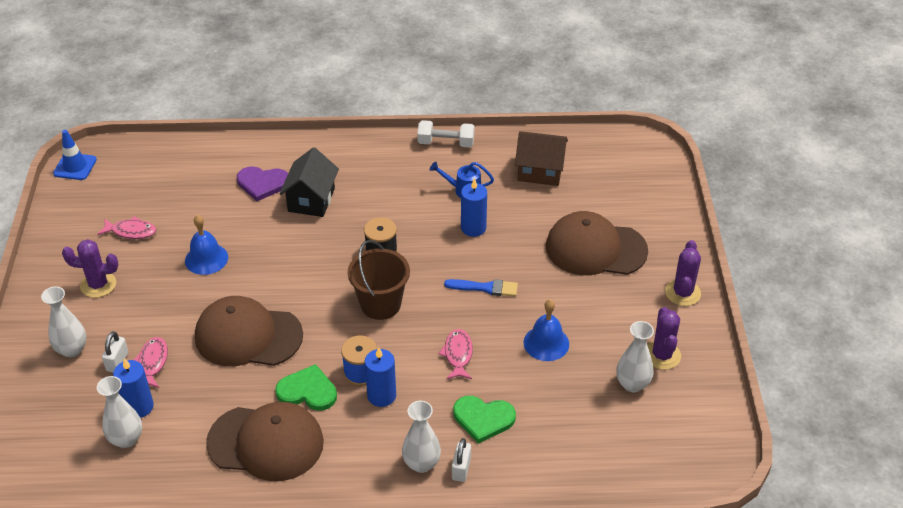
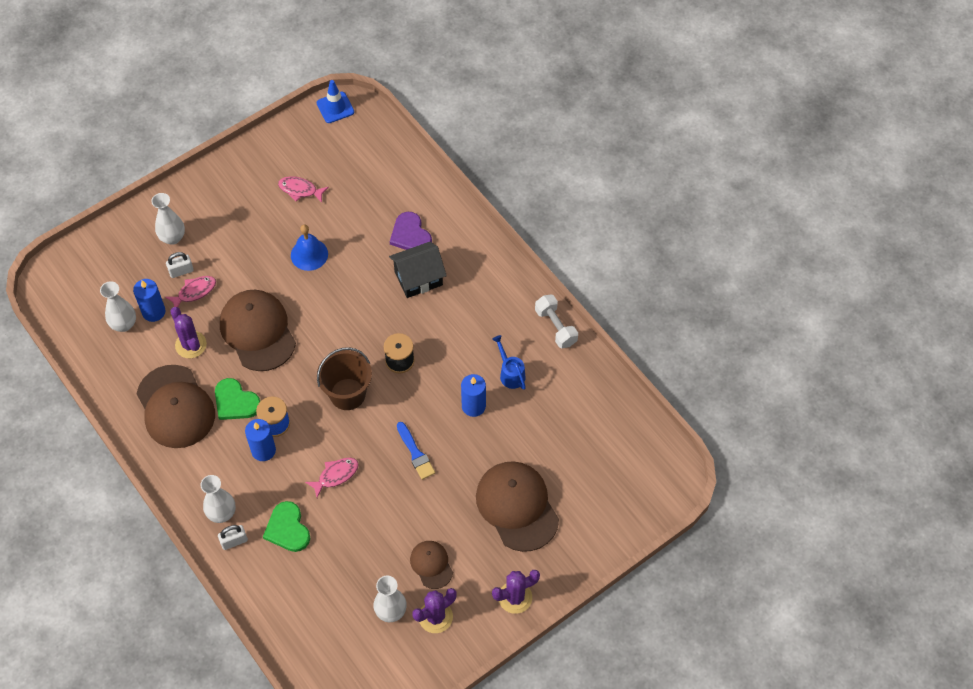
camera: 55 degrees right, 15 degrees up
purple cactus [62,239,118,298] -> purple cactus moved to [170,307,207,358]
pink fish [97,216,156,239] -> pink fish turned 135 degrees clockwise [278,176,329,203]
green heart [275,364,337,411] -> green heart turned 150 degrees clockwise [215,378,260,420]
brown house [515,131,568,186] -> none
blue bell [524,300,569,361] -> none
none -> brown cap [410,541,453,589]

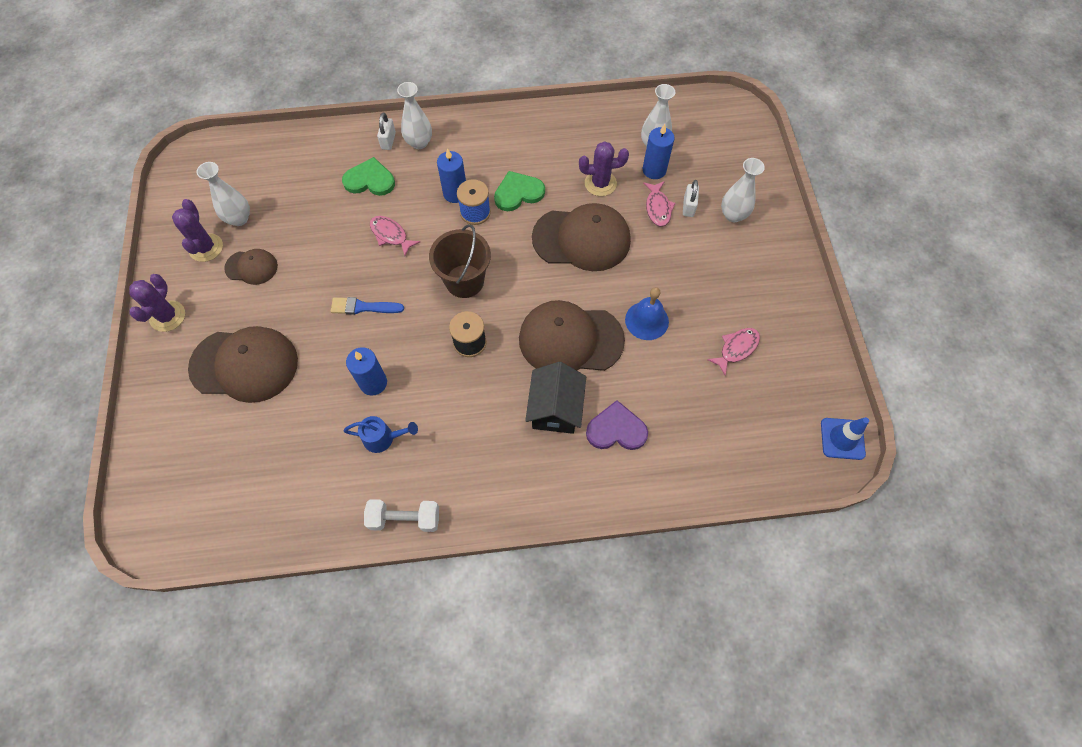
camera: 120 degrees right, 5 degrees up
brown cap [136,365,215,448] -> brown cap moved to [519,300,625,371]
pink fish [305,458,359,498] -> pink fish turned 135 degrees clockwise [370,216,420,256]

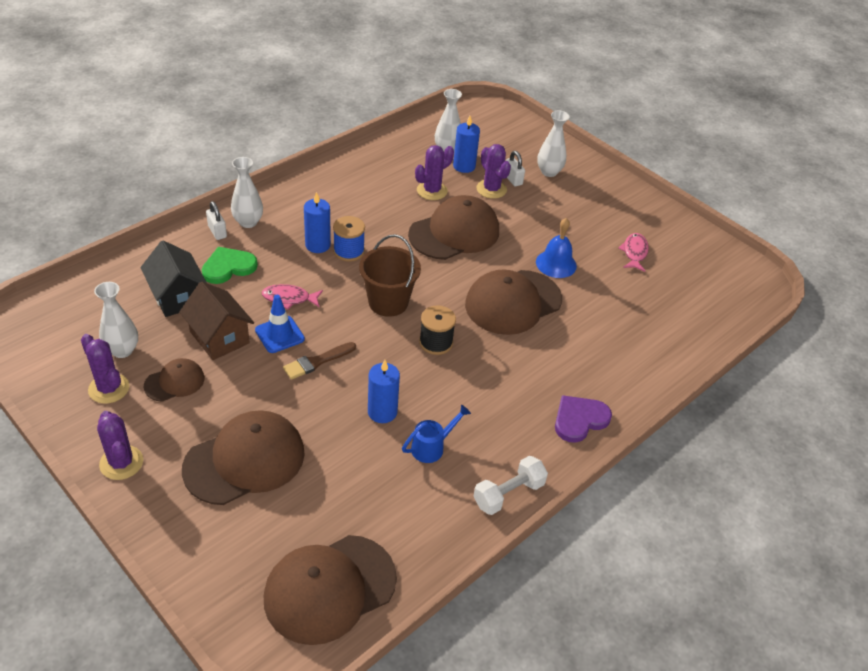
camera: 40 degrees left, 20 degrees down
blue brush [331,297,404,315] -> brown brush [283,342,356,380]
green heart [494,171,545,211] -> none
black house [525,362,586,434] -> black house moved to [140,240,207,317]
purple heart [586,400,648,450] -> purple heart moved to [555,395,612,443]
pink fish [643,181,676,227] -> purple cactus [476,144,511,199]
blue traffic cone [821,417,869,460] -> blue traffic cone moved to [255,295,305,353]
none -> brown house [180,282,254,360]
none -> brown cap [264,535,397,645]

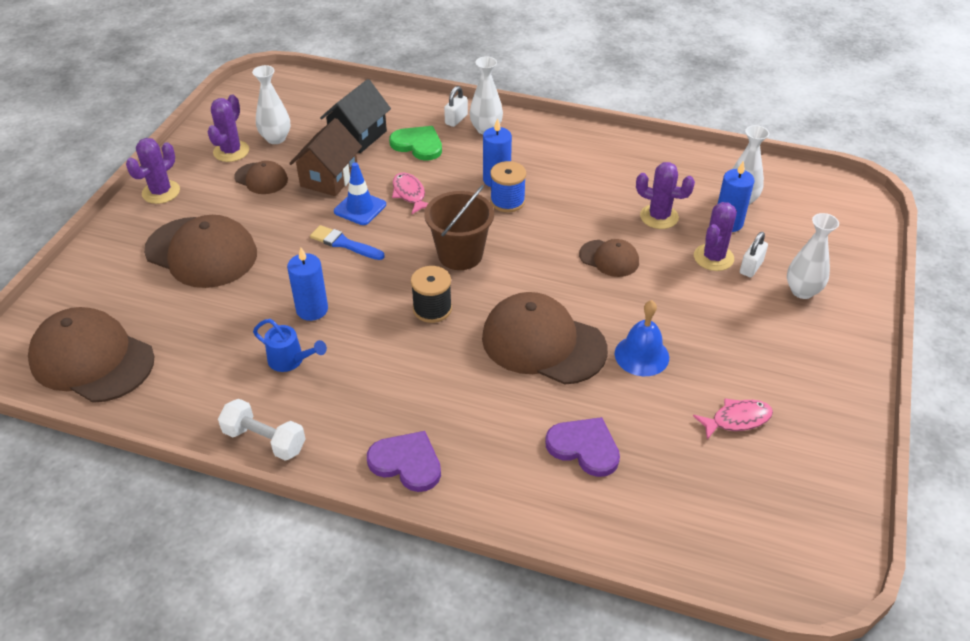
camera: 65 degrees right, 0 degrees up
brown brush [283,342,356,380] -> blue brush [310,225,385,260]
brown cap [408,195,499,260] -> brown cap [579,239,639,277], size x0.52
none -> purple heart [545,417,620,477]

